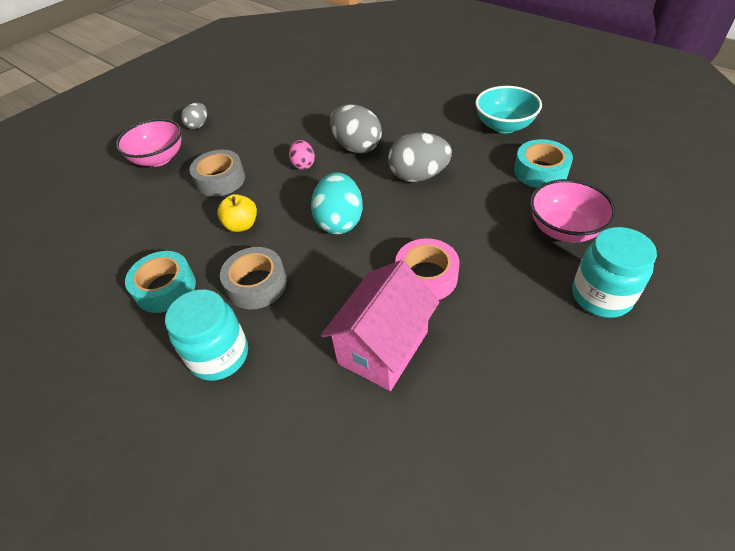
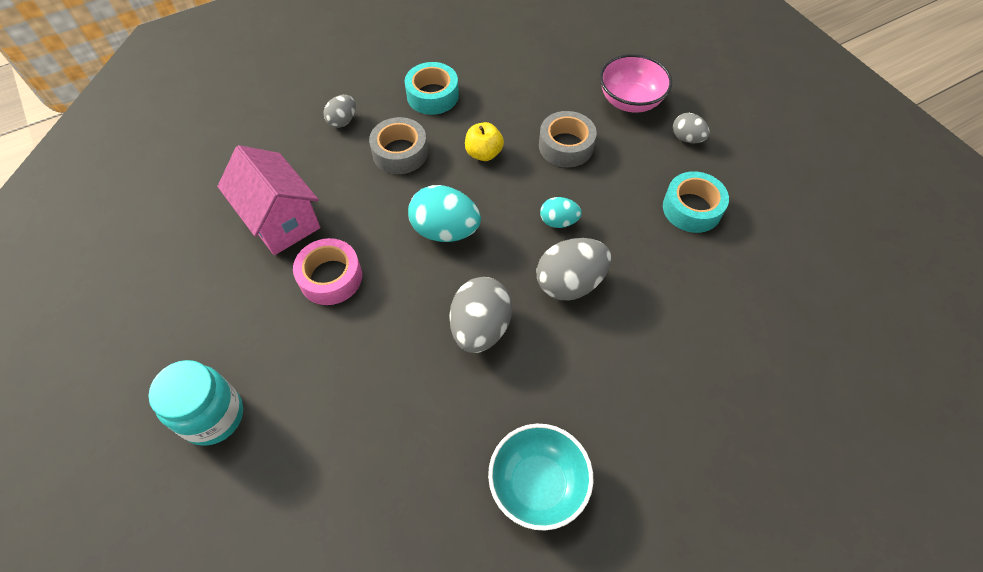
camera: 105 degrees right, 10 degrees up
turquoise jar [165,289,248,381] -> grey egg [323,95,356,128]
pink egg [289,140,315,170] -> turquoise egg [540,197,582,228]
turquoise tape [514,139,573,188] -> turquoise tape moved to [663,171,729,233]
pink bowl [530,179,616,242] -> none

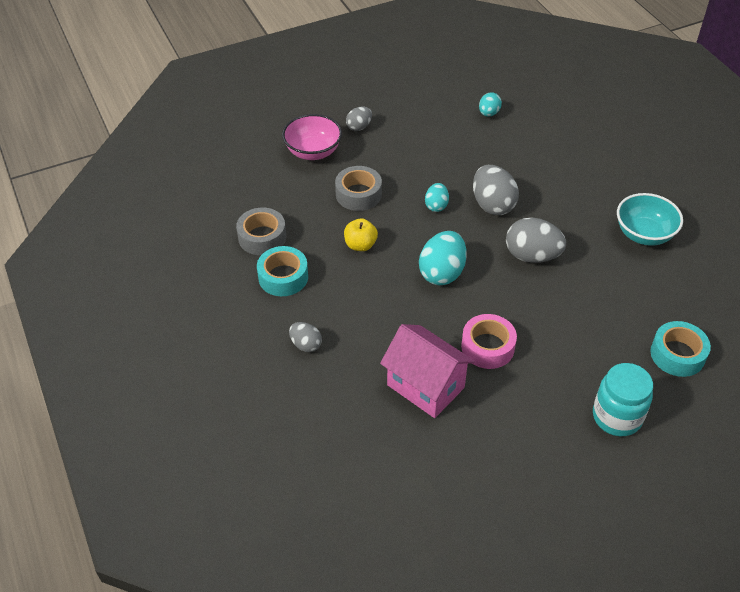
camera: 85 degrees left, 10 degrees down
pink house [217,145,320,255] -> pink house turned 75 degrees clockwise [380,324,475,418]
grey tape [369,117,428,174] -> grey tape moved to [236,208,286,255]
turquoise tape [663,171,729,233] -> turquoise tape moved to [650,321,711,377]
none -> turquoise egg [479,92,502,117]

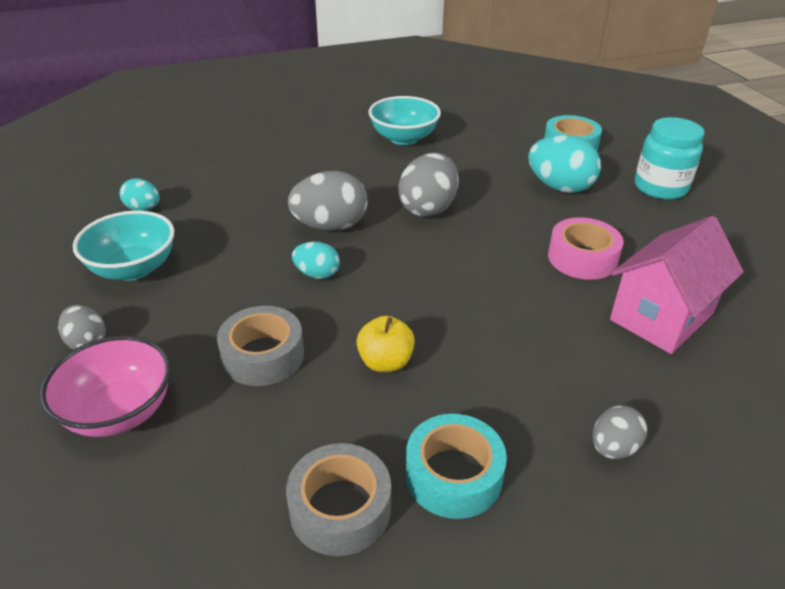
camera: 85 degrees left, 10 degrees down
turquoise egg [419,231,467,285] -> turquoise egg moved to [528,135,601,193]
none -> turquoise bowl [73,211,174,281]

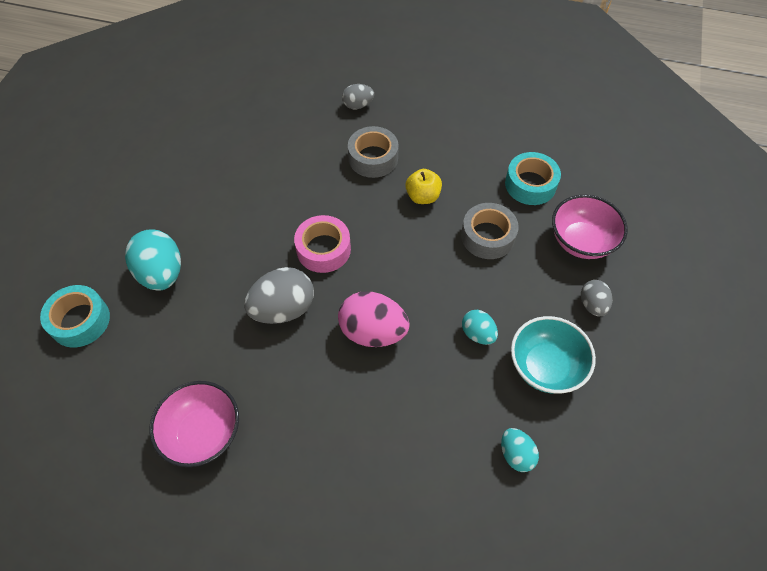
camera: 145 degrees left, 20 degrees up
grey tape [286,443,391,556] -> grey tape moved to [348,126,399,178]
grey egg [288,171,368,231] -> pink egg [338,292,410,347]
turquoise egg [292,241,340,279] -> turquoise egg moved to [462,310,498,345]
turquoise bowl [368,96,441,145] -> pink bowl [149,381,239,467]
turquoise tape [406,414,507,519] -> turquoise tape moved to [505,152,561,205]
pink tape [548,217,624,280] -> pink tape moved to [294,215,351,273]
pink house [610,216,744,354] -> none
turquoise jar [635,117,704,200] -> none

